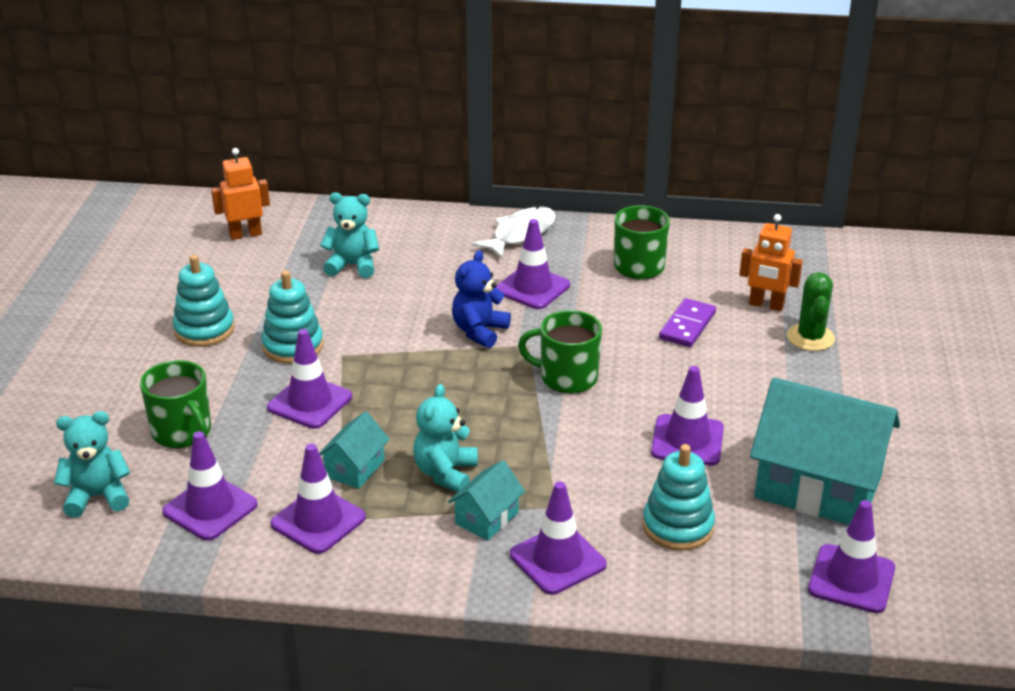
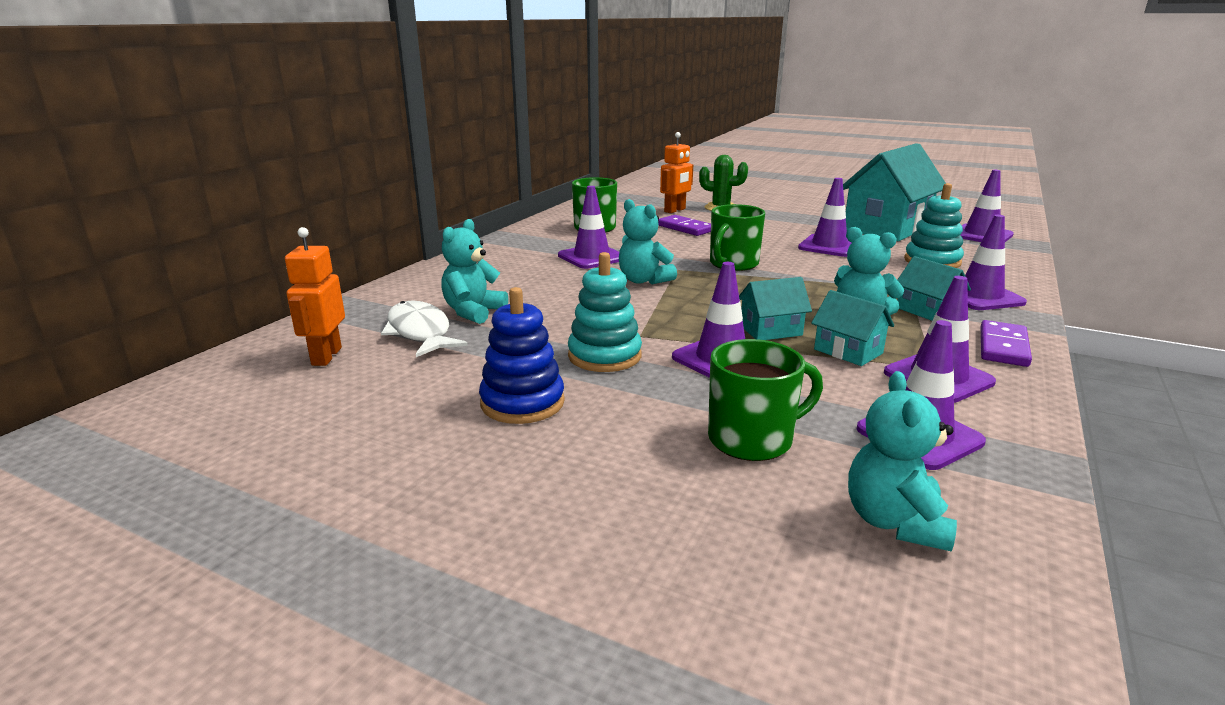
camera: 70 degrees left, 10 degrees down
turquoise stacking toy [173,255,235,347] -> blue stacking toy [479,287,565,424]
blue teddy bear [452,250,511,348] -> turquoise teddy bear [619,199,677,284]
white fish [472,206,556,259] -> white fish moved to [381,301,468,357]
none -> turquoise house [739,277,812,340]
none -> purple domino [981,320,1032,367]

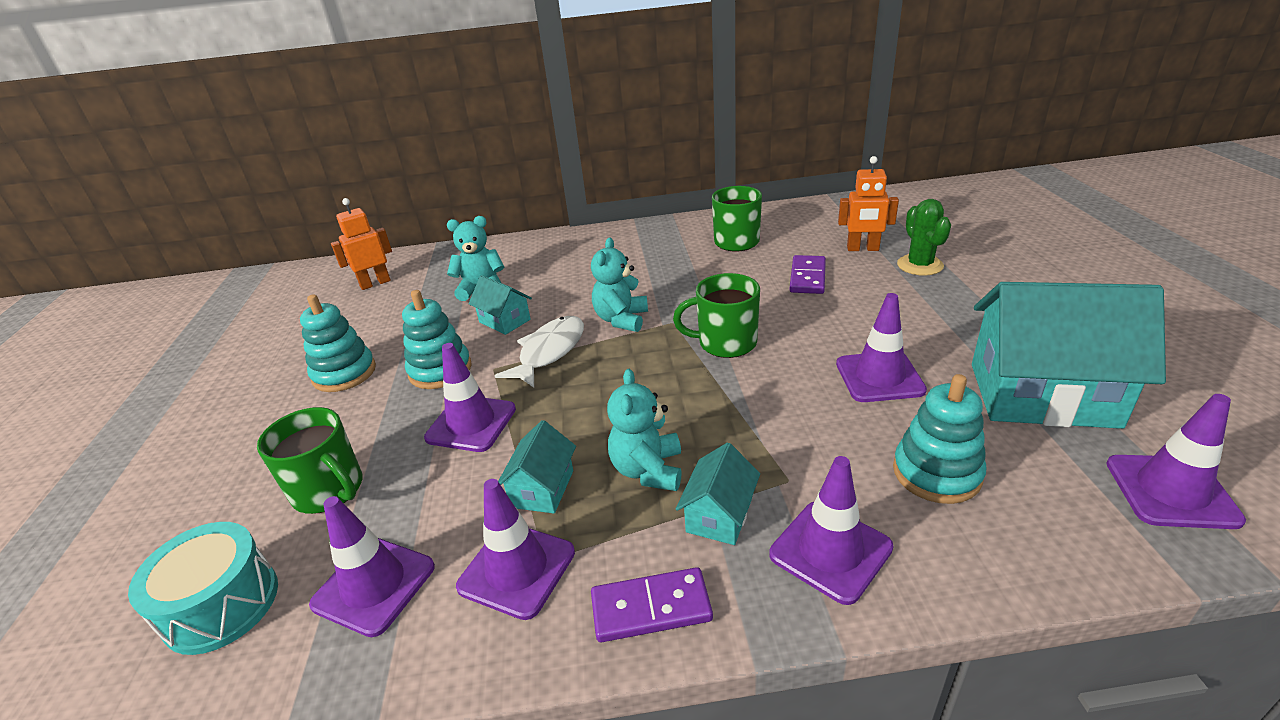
camera: 60 degrees right, 10 degrees up
white fish [381,301,468,357] -> white fish moved to [495,316,584,387]
blue stacking toy [479,287,565,424] -> turquoise stacking toy [300,294,376,392]
purple traffic cone [558,186,619,269] -> none
turquoise house [739,277,812,340] -> turquoise house moved to [469,275,532,335]
turquoise teddy bear [848,371,957,552] -> turquoise drum [128,522,278,655]

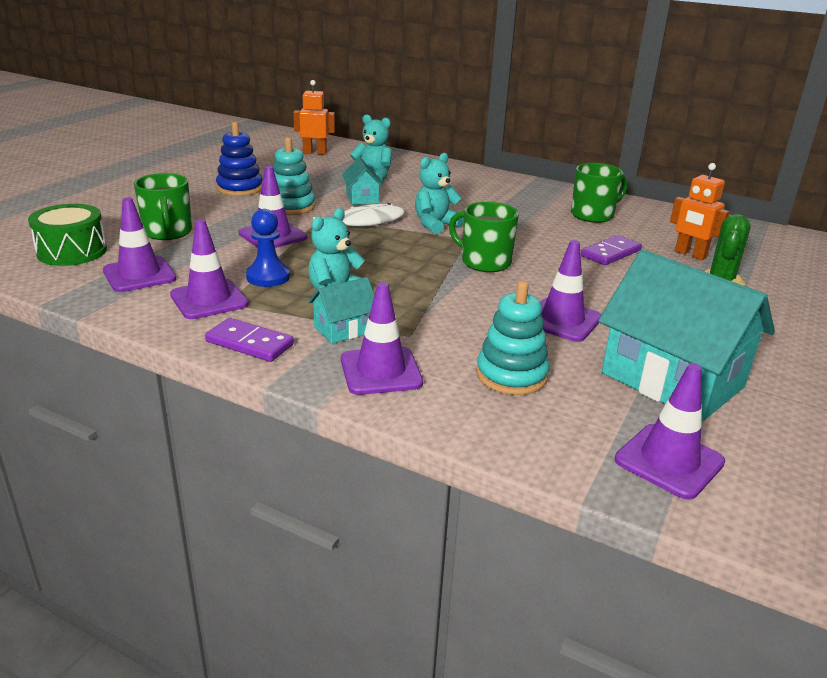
camera: 30 degrees right, 5 degrees down
turquoise drum [128,522,278,655] -> green drum [28,204,107,266]
turquoise stacking toy [300,294,376,392] -> blue stacking toy [216,122,263,196]
turquoise house [498,420,576,513] -> blue pawn [246,209,290,287]

